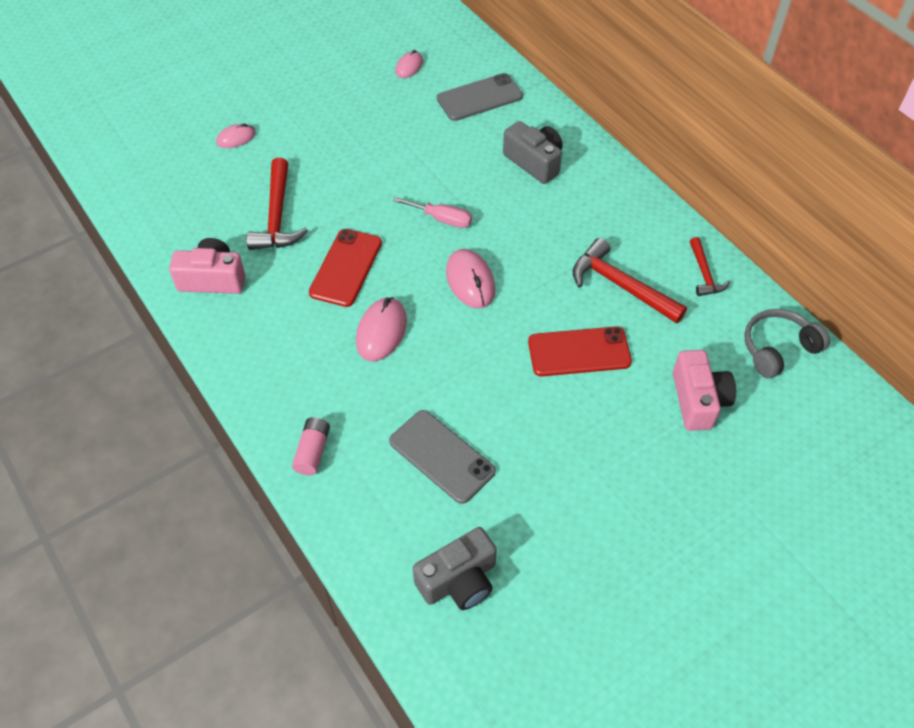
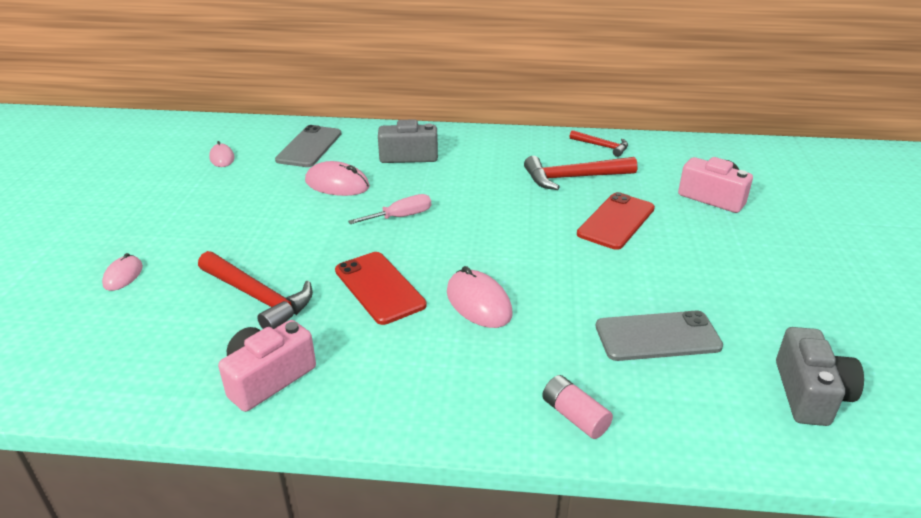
camera: 50 degrees left, 20 degrees down
pink mouse [446,249,495,309] -> pink mouse moved to [305,161,370,196]
grey headphones [744,309,830,378] -> none

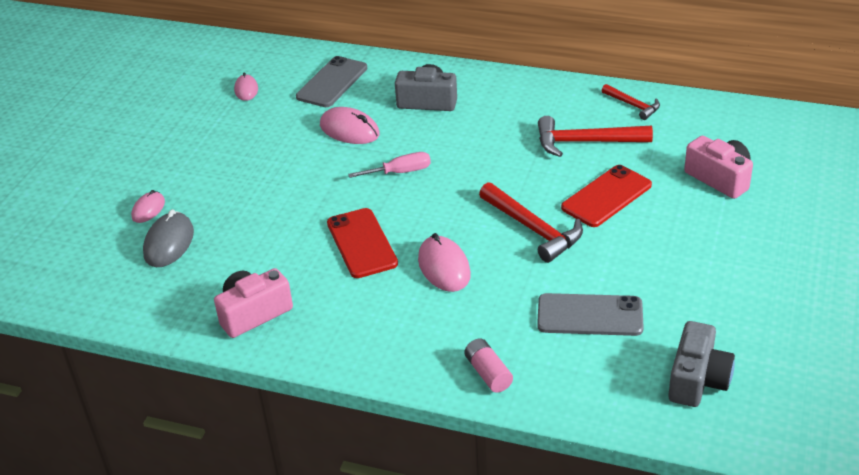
camera: 15 degrees right, 5 degrees up
red hammer [198,251,313,329] -> red hammer moved to [479,182,583,263]
none -> grey mouse [143,209,194,267]

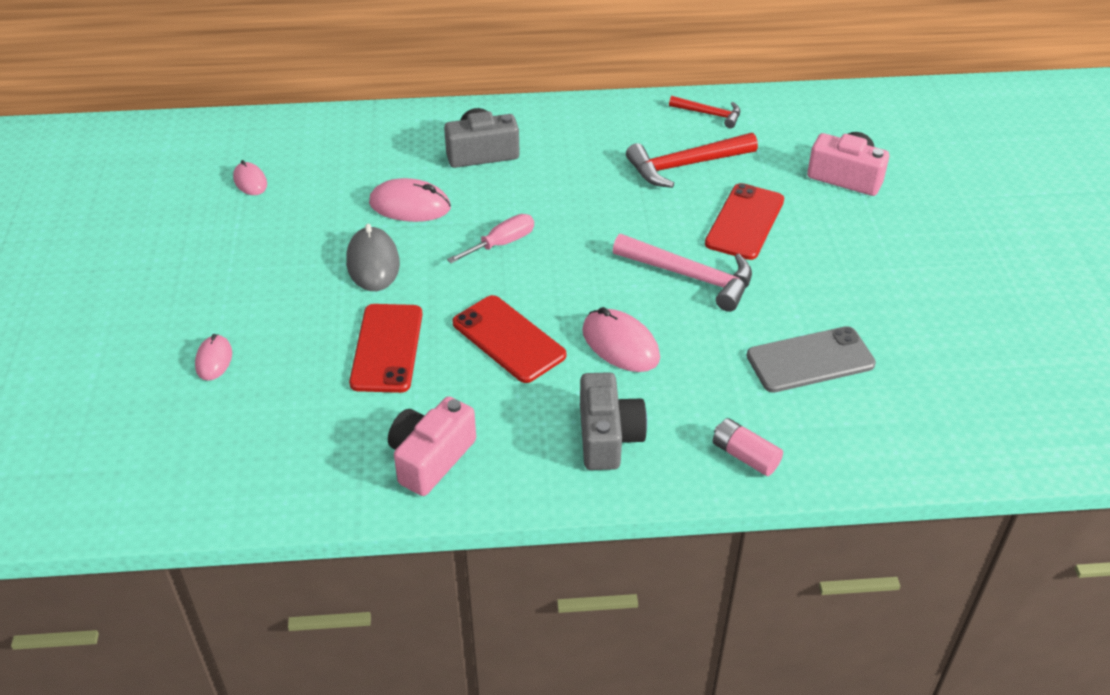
camera: 25 degrees left, 5 degrees up
grey mouse [143,209,194,267] -> grey mouse moved to [346,224,400,291]
grey phone [296,56,367,107] -> none
red hammer [479,182,583,263] -> pink hammer [613,234,752,312]
grey camera [668,321,735,407] -> grey camera moved to [580,372,647,470]
none -> red phone [349,304,423,393]

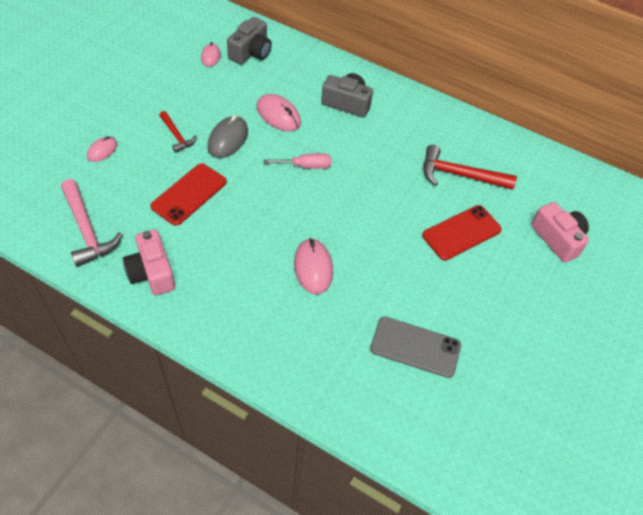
camera: 30 degrees right, 10 degrees up
pink camera [388,396,476,496] -> pink camera turned 90 degrees counterclockwise [123,229,175,296]
red phone [452,295,566,383] -> none
grey camera [580,372,647,470] -> grey camera moved to [227,17,272,65]
pink hammer [613,234,752,312] -> pink hammer moved to [61,179,122,267]
red hammer [669,96,740,128] -> red hammer moved to [159,111,197,153]
pink battery [712,418,783,476] -> none

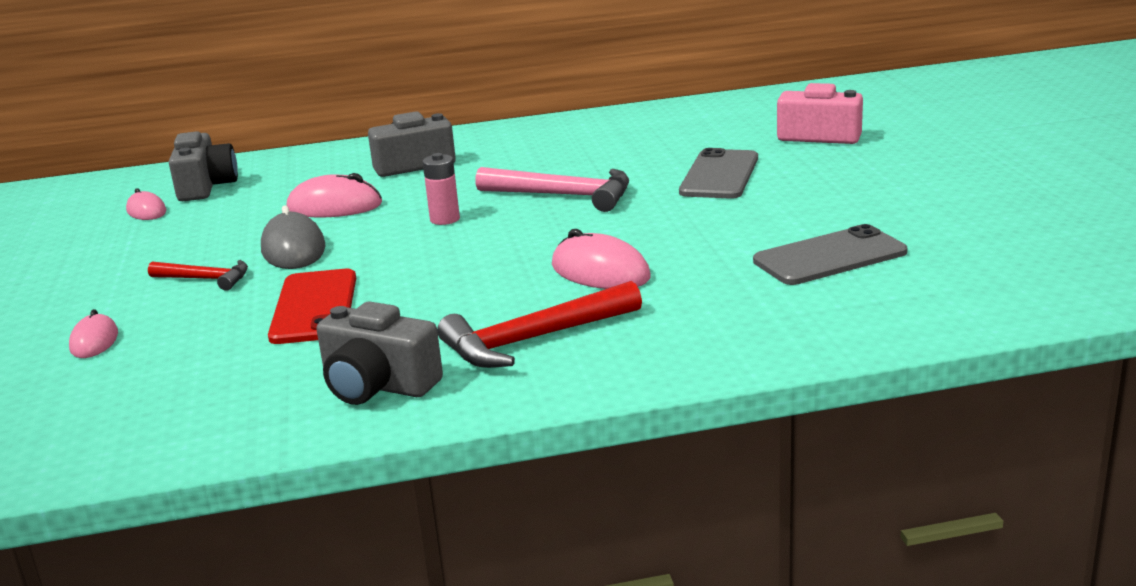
camera: 35 degrees left, 30 degrees down
pink hammer [61,179,122,267] -> pink hammer moved to [475,167,629,212]
pink camera [123,229,175,296] -> grey camera [316,301,443,405]
pink screwdriver [263,153,332,169] -> pink battery [423,153,460,225]
red phone [422,205,502,260] -> grey phone [679,148,758,199]
red hammer [424,145,517,190] -> red hammer moved to [437,281,642,368]

